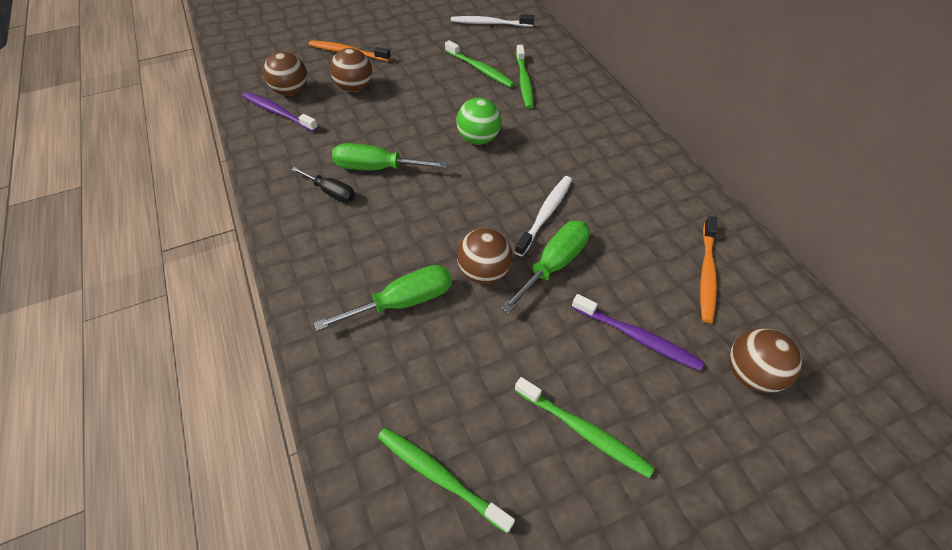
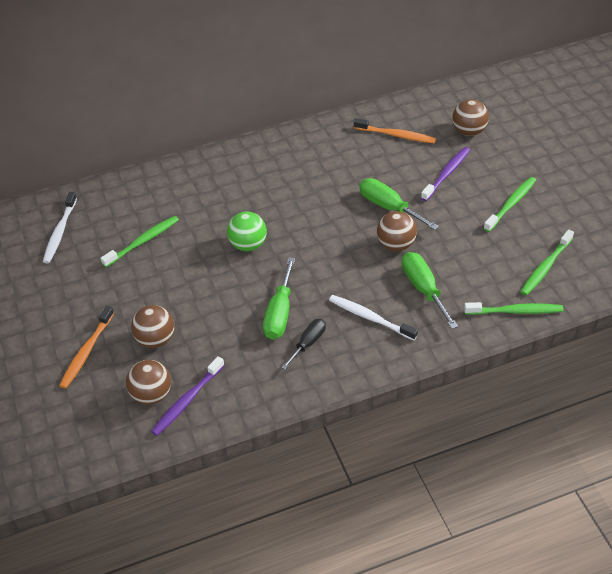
camera: 85 degrees left, 5 degrees down
white toothbrush [515,176,572,256] -> white toothbrush moved to [329,295,418,340]
green toothbrush [516,45,534,109] -> green toothbrush moved to [464,302,563,315]

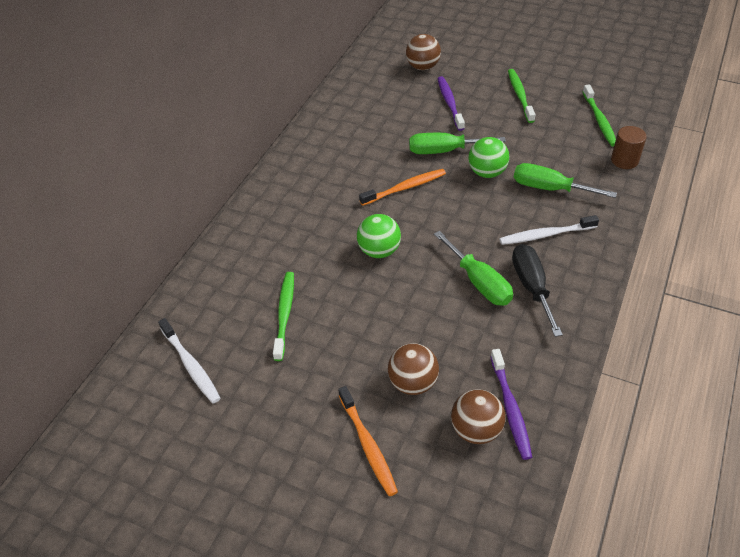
camera: 45 degrees left, 0 degrees up
black screwdriver [281,319,326,370] -> black screwdriver [512,244,563,337], size x1.52
orange toothbrush [354,118,436,144] -> orange toothbrush moved to [359,169,446,206]
brown ball [377,211,417,251] -> green ball [468,137,509,178]
green toothbrush [464,302,563,315] -> brown cylinder [611,126,647,169]

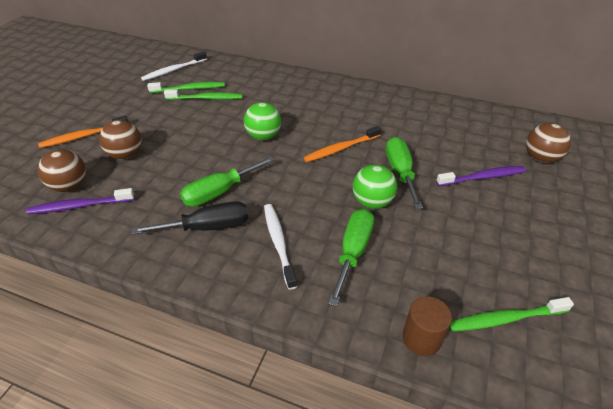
camera: 85 degrees right, 5 degrees down
orange toothbrush [359,169,446,206] -> orange toothbrush turned 90 degrees clockwise [304,126,381,162]
green toothbrush [508,69,535,123] -> green toothbrush moved to [147,82,225,93]

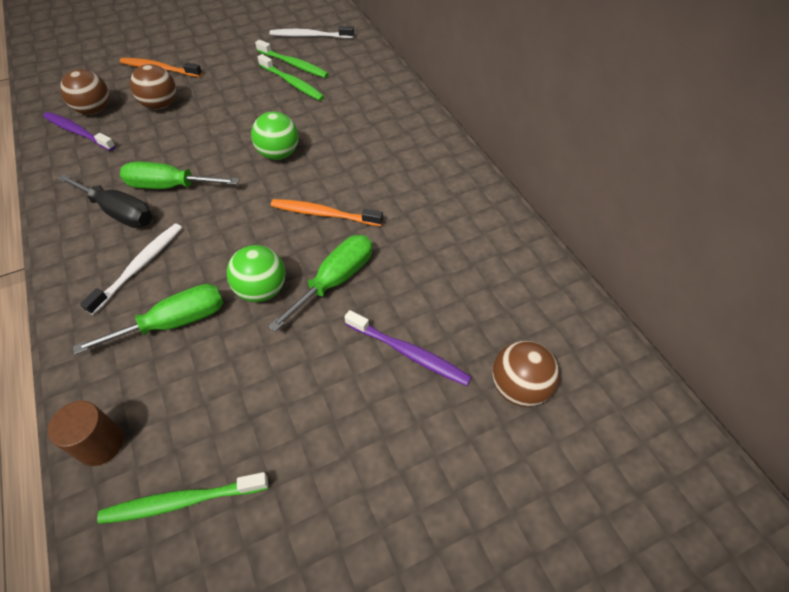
camera: 45 degrees right, 10 degrees up
green toothbrush [449,297,574,332] -> green toothbrush turned 45 degrees counterclockwise [97,472,269,524]

